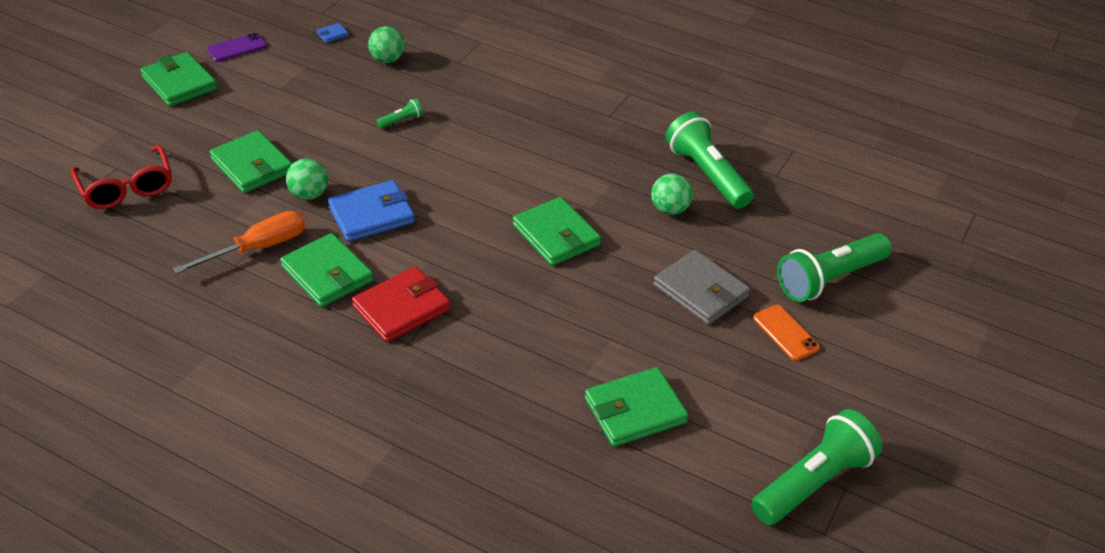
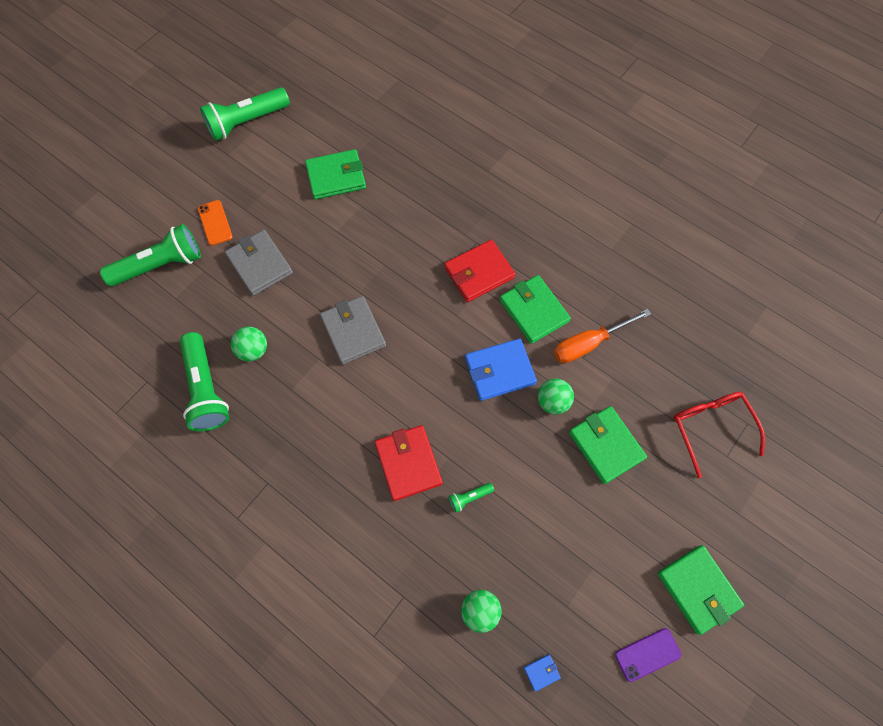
camera: 170 degrees left, 25 degrees up
green wallet [513,197,601,266] -> grey wallet [320,296,386,365]
none -> red wallet [375,425,442,501]

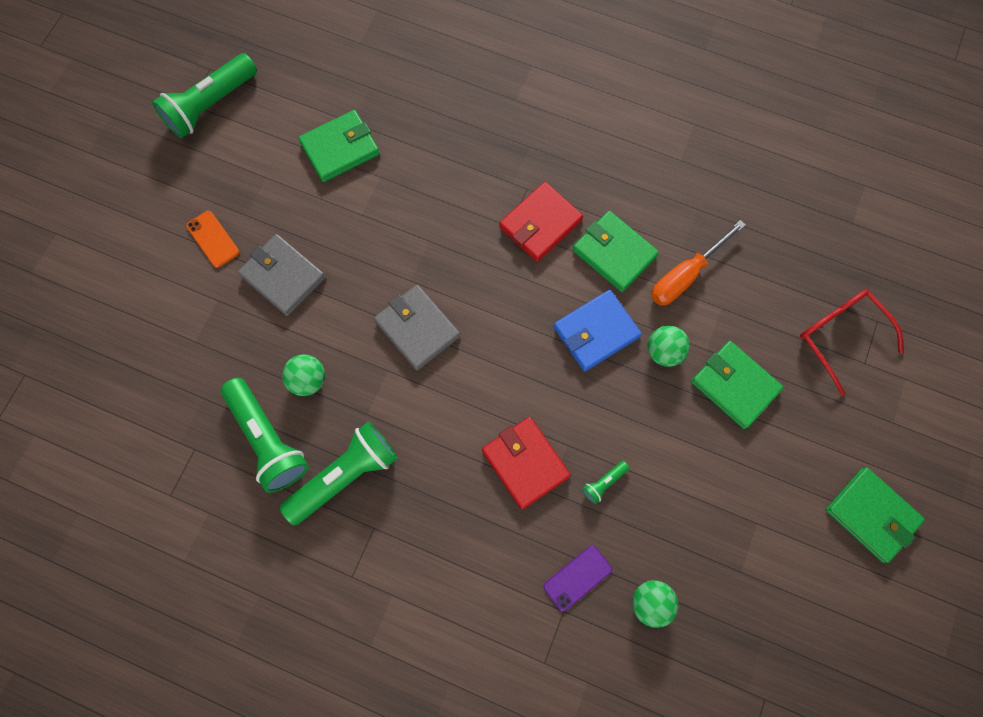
camera: 15 degrees left, 5 degrees up
green flashlight [100,224,201,286] -> green flashlight moved to [279,422,397,525]
blue wallet [524,654,561,692] -> none
purple phone [615,628,681,682] -> purple phone moved to [543,546,612,611]

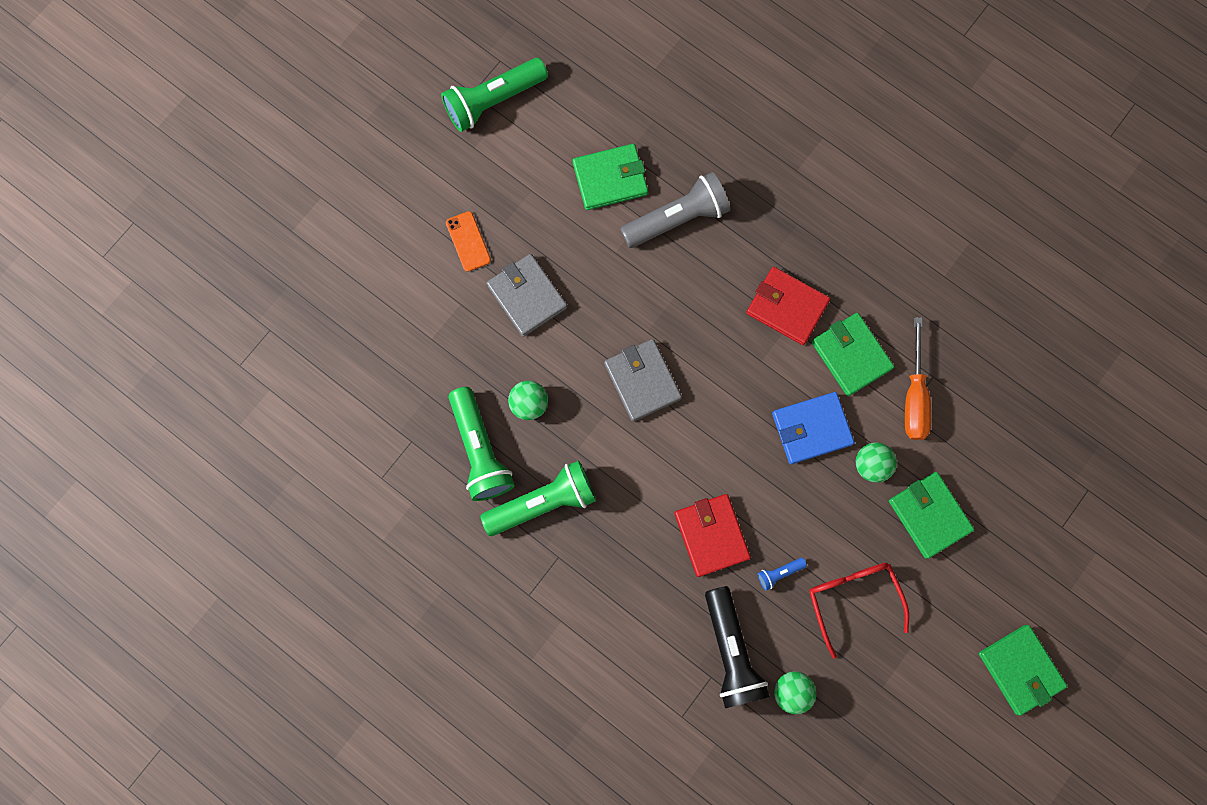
camera: 15 degrees right, 5 degrees up
red wallet [499,182,583,262] -> red wallet turned 60 degrees clockwise [746,267,830,345]
purple phone [543,546,612,611] -> black flashlight [705,586,770,708]
green flashlight [582,461,629,504] -> blue flashlight [757,558,807,590]
orange screwdriver [651,220,746,306] -> orange screwdriver turned 60 degrees counterclockwise [905,317,931,440]
red glasses [800,290,904,396] -> red glasses moved to [809,563,909,659]
none -> grey flashlight [620,172,730,248]

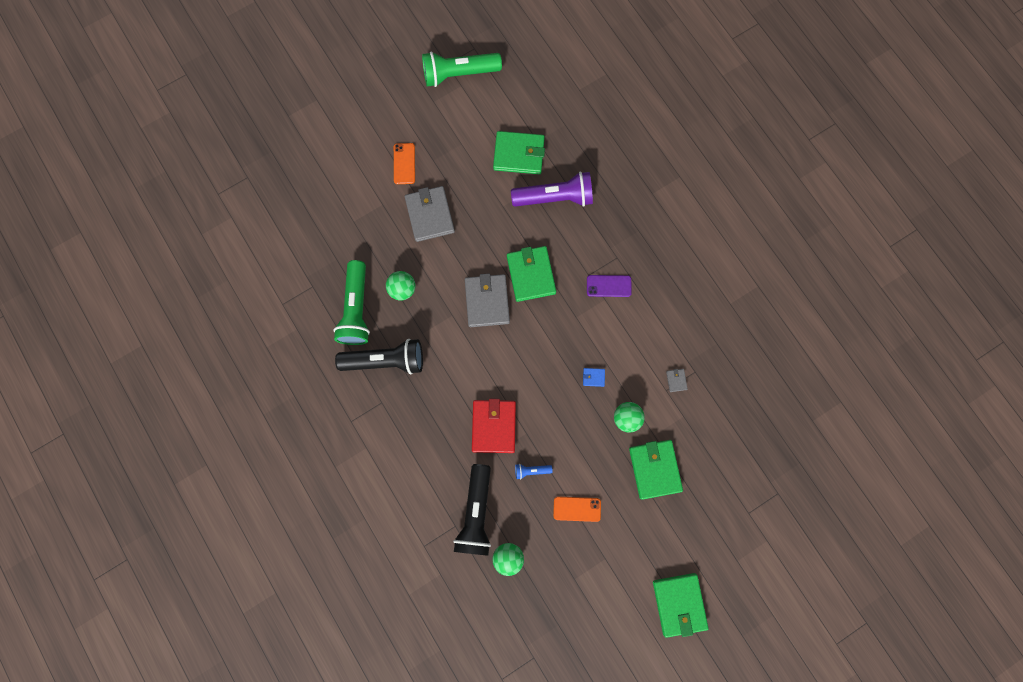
camera: 20 degrees right, 0 degrees up
green flashlight [480,460,596,536] -> black flashlight [335,339,423,374]
grey flashlight [620,172,730,248] -> purple flashlight [511,172,593,207]
red wallet [746,267,830,345] -> purple phone [587,275,632,297]
blue wallet [772,392,855,464] -> blue wallet [583,368,605,387], size x0.42
red glasses [809,563,909,659] -> orange phone [553,496,601,522]
green wallet [812,313,894,396] -> green wallet moved to [507,246,556,302]
orange screwdriver [905,317,931,440] -> grey wallet [666,369,688,392]

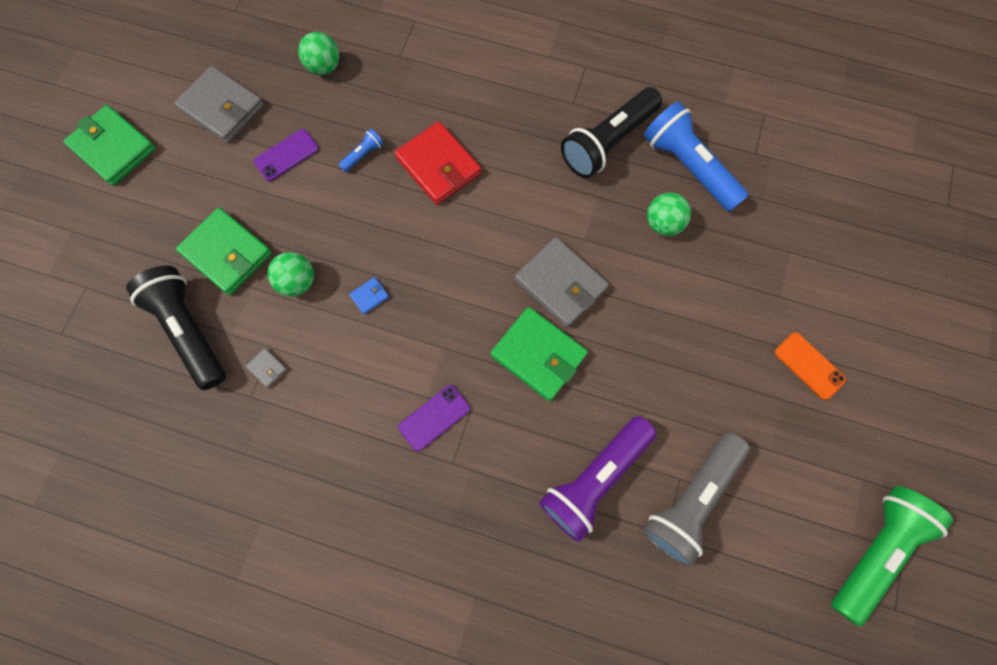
camera: 140 degrees right, 5 degrees down
green flashlight [333,260,370,345] -> blue flashlight [644,101,749,212]
grey wallet [405,186,455,242] -> grey wallet moved to [174,66,264,143]
black flashlight [453,464,491,556] -> black flashlight moved to [126,266,226,390]
green wallet [493,131,545,174] -> grey flashlight [643,433,750,567]
orange phone [553,496,601,522] -> purple phone [253,129,319,181]

